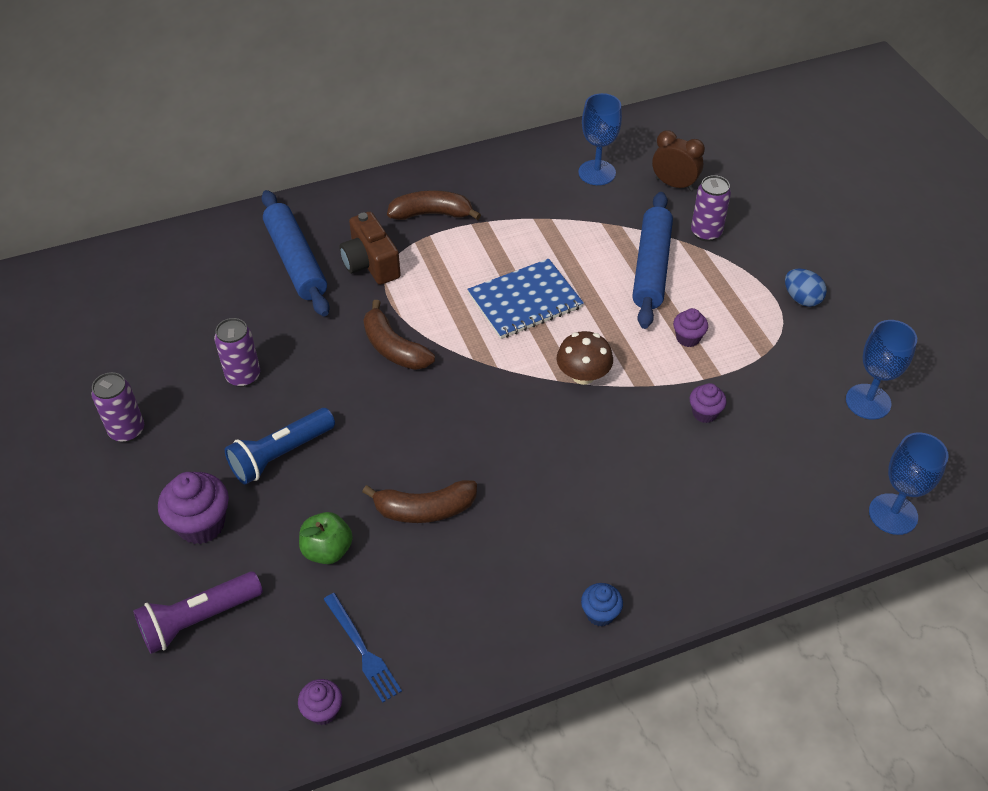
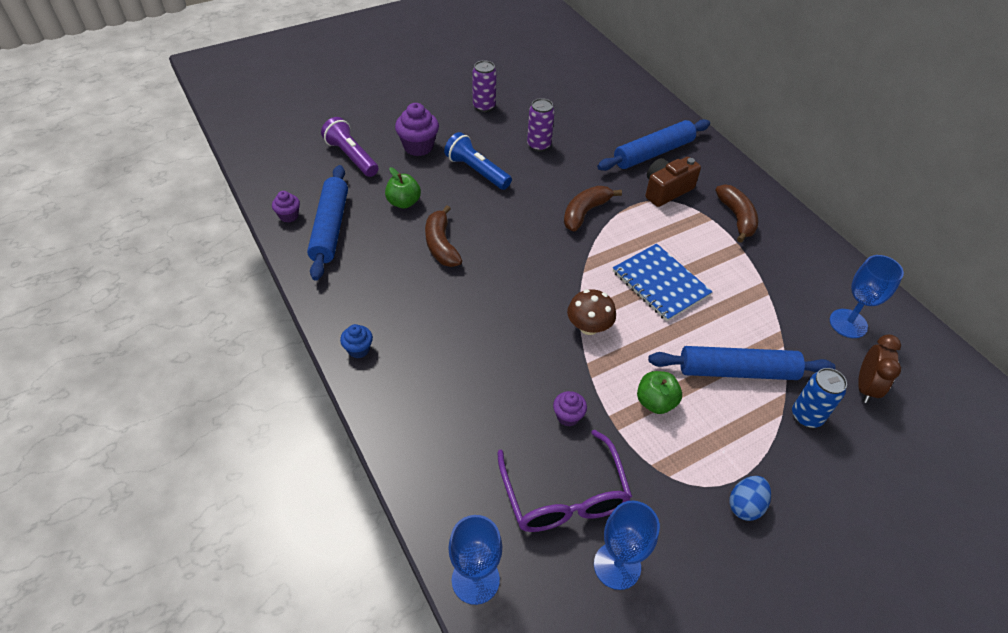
camera: 80 degrees right, 0 degrees up
blue fork [324,593,402,703] -> blue rolling pin [307,165,348,281]
purple cupcake [673,308,708,347] -> green apple [637,371,682,414]
purple can [691,175,731,242] -> blue can [792,368,847,428]
none -> purple glasses [497,430,632,532]

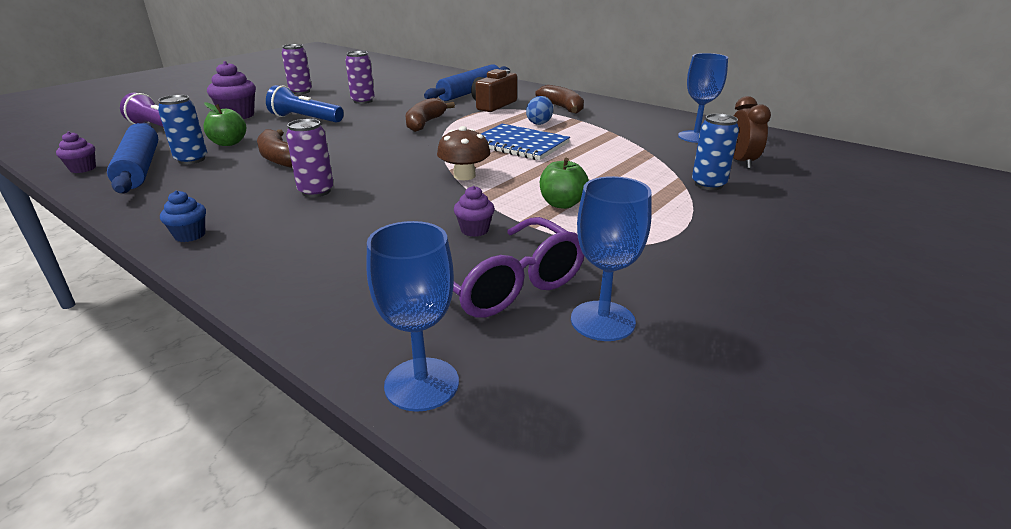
camera: 20 degrees left, 20 degrees down
blue rolling pin [648,346,835,380] -> none
blue egg [730,476,771,521] -> blue egg moved to [526,96,553,125]
none -> blue can [158,95,207,164]
none -> purple can [286,119,334,197]

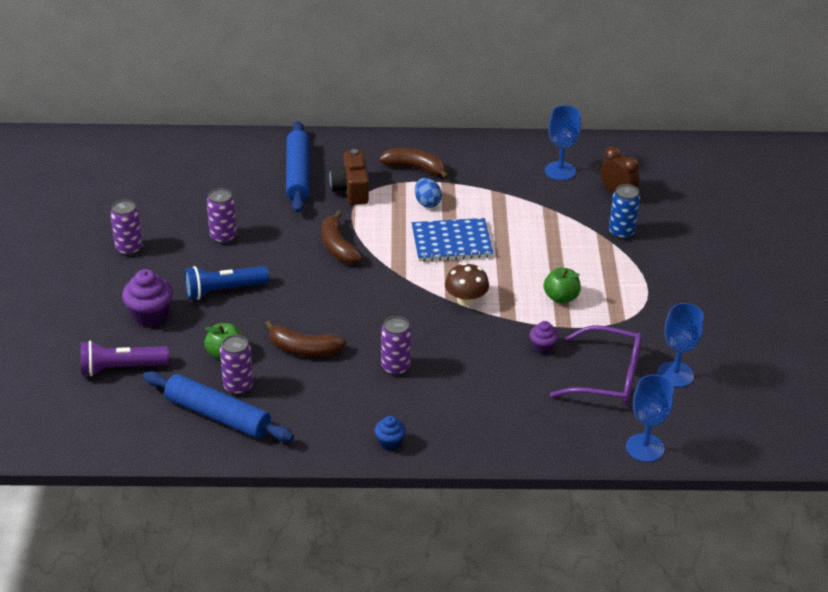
camera: 40 degrees left, 10 degrees up
purple cupcake [56,131,96,173] -> none
blue can [158,95,207,164] -> purple can [220,335,253,395]

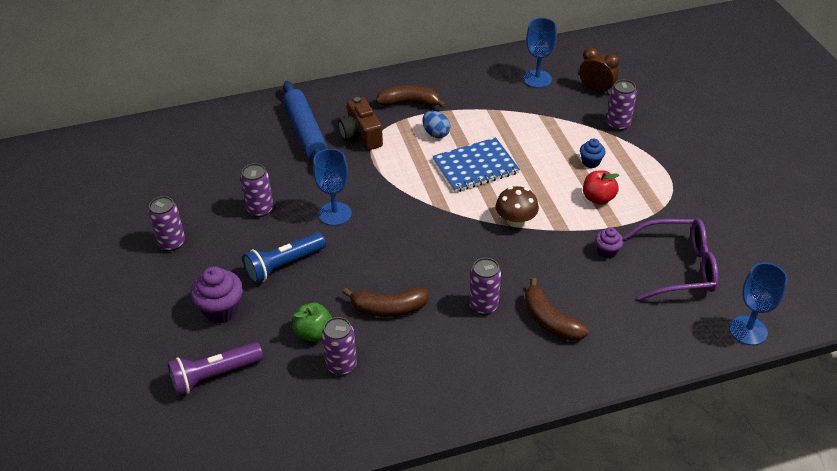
camera: 15 degrees left, 5 degrees up
blue rolling pin [143,371,294,442] -> none
brown banana [322,211,362,264] -> brown banana moved to [524,278,589,341]
blue cupcake [375,416,406,451] -> blue cupcake moved to [580,139,606,168]
green apple [544,267,581,304] -> red apple [583,170,619,205]
blue can [609,184,640,239] -> purple can [607,80,637,131]
blue goblet [657,303,704,388] -> blue goblet moved to [313,149,351,226]

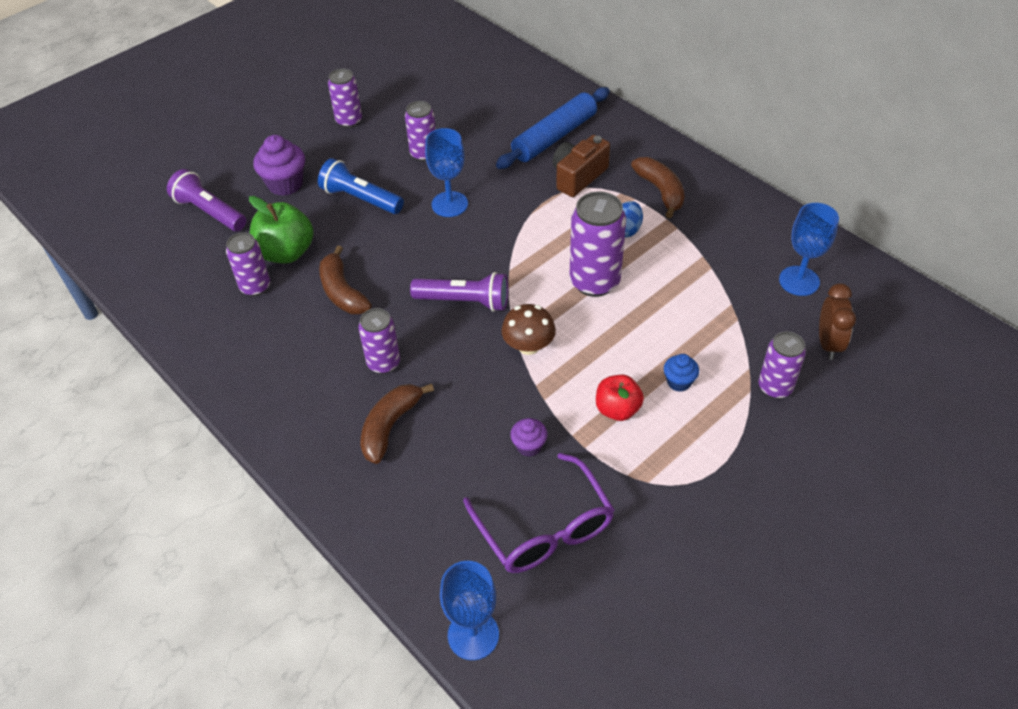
camera: 65 degrees right, 5 degrees up
green apple [293,303,332,342] -> green apple [249,196,314,263], size x1.51
blue notebook [432,137,520,192] -> purple can [570,191,626,297]
none -> purple flashlight [410,272,508,312]

